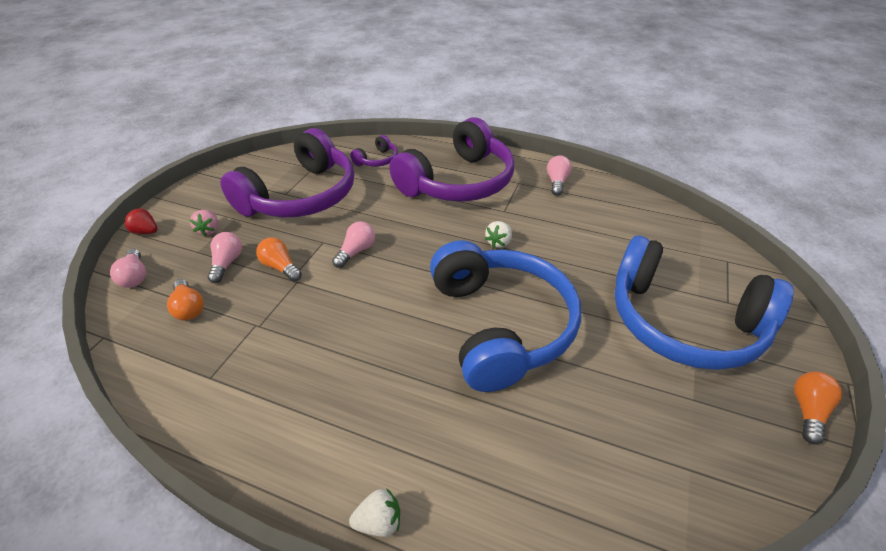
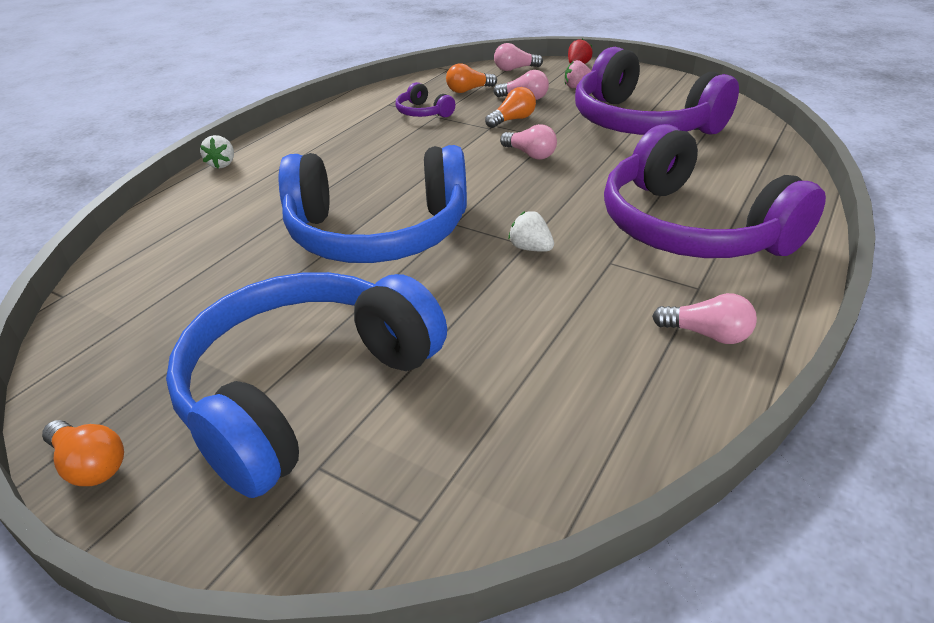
camera: 100 degrees right, 5 degrees down
purple headphones [350,135,398,166] -> purple headphones moved to [396,82,455,117]

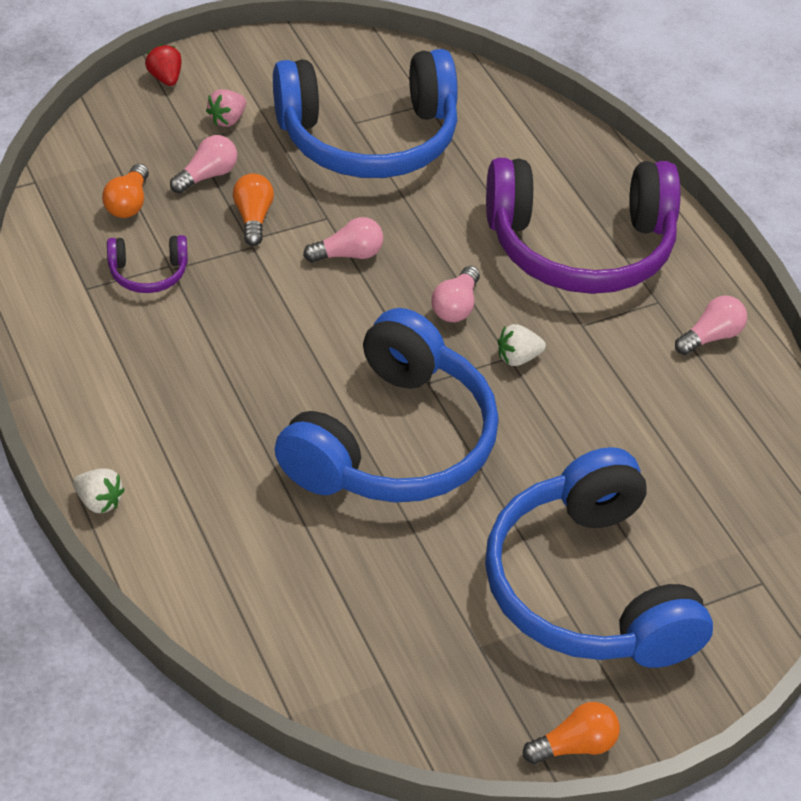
camera: 60 degrees left, 10 degrees up
pink light bulb [494,43,543,71] -> pink light bulb moved to [431,266,480,322]
purple headphones [575,47,739,135] -> blue headphones [273,49,458,178]

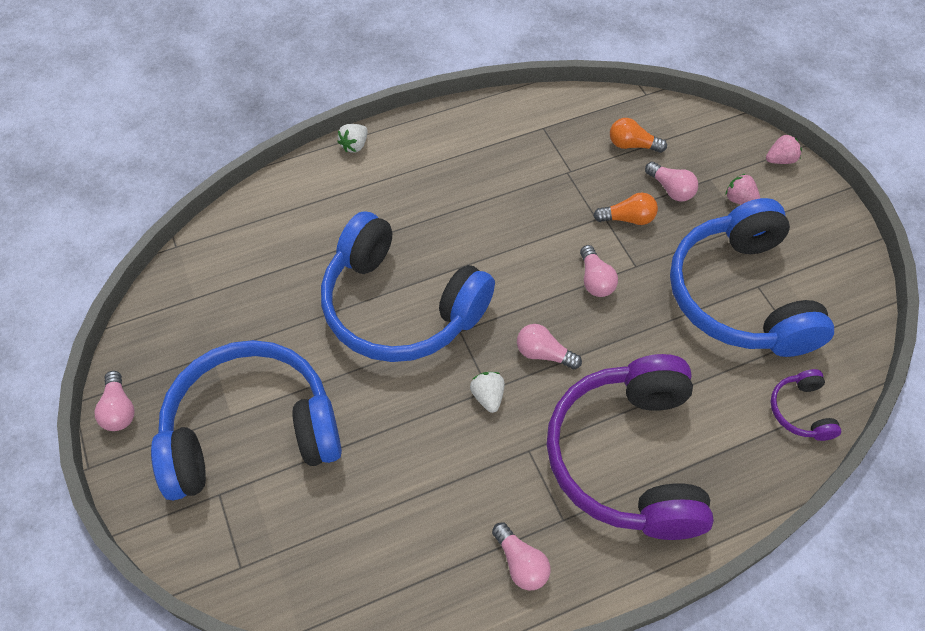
camera: 95 degrees right, 10 degrees up
purple headphones [107,235,188,293] -> purple headphones moved to [770,369,841,441]
red strawberry [145,44,182,86] -> pink strawberry [766,134,802,164]
orange light bulb [523,702,620,764] -> pink light bulb [94,371,134,431]

